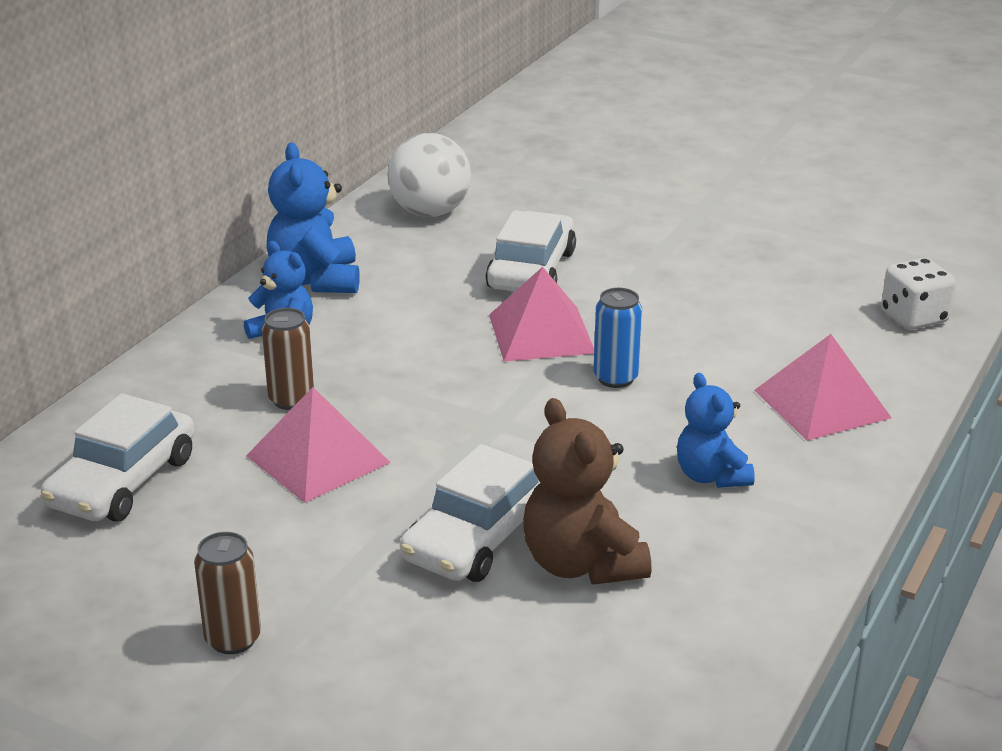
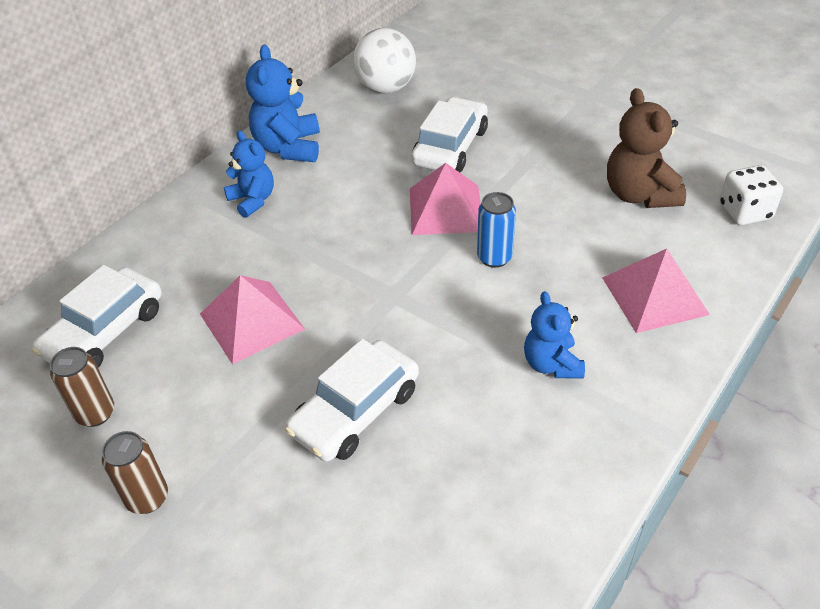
camera: 10 degrees right, 15 degrees up
brown can [262,308,314,410] -> brown can moved to [50,347,114,427]
brown teddy bear [523,398,651,585] -> brown teddy bear moved to [607,88,686,208]

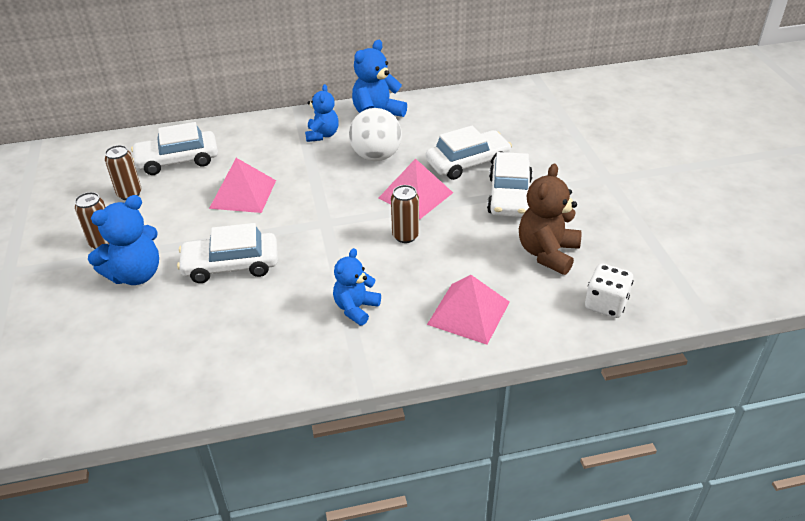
camera: 40 degrees right, 5 degrees down
white ball [353,28,416,94] -> white ball moved to [349,108,402,161]
blue can [477,192,516,268] -> brown can [391,185,419,243]
none -> blue teddy bear [88,195,159,285]
none -> white car [487,152,533,217]

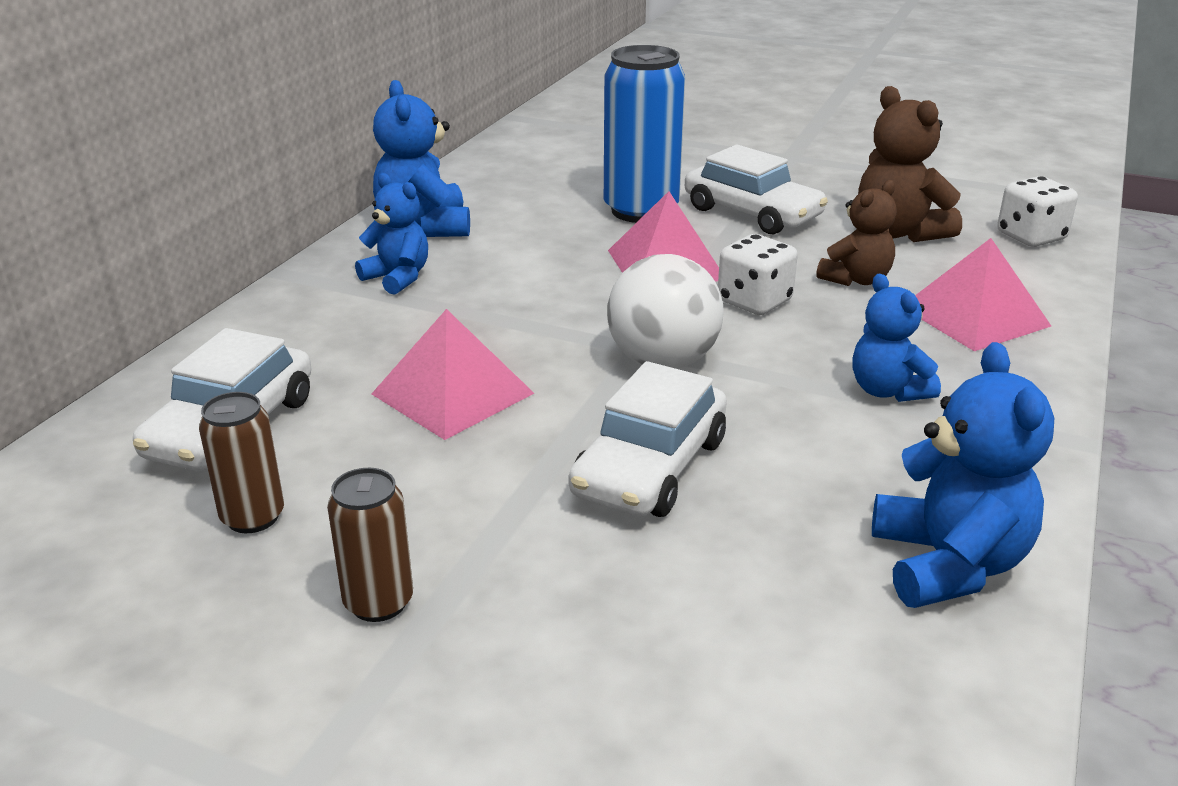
camera: 55 degrees left, 10 degrees down
blue teddy bear [88,195,159,285] -> blue teddy bear moved to [872,342,1054,608]
white ball [349,108,402,161] -> white ball moved to [607,254,724,369]
brown can [391,185,419,243] -> white dice [718,234,798,315]
white car [426,126,512,180] -> blue can [604,45,685,223]
none -> brown teddy bear [816,180,897,286]

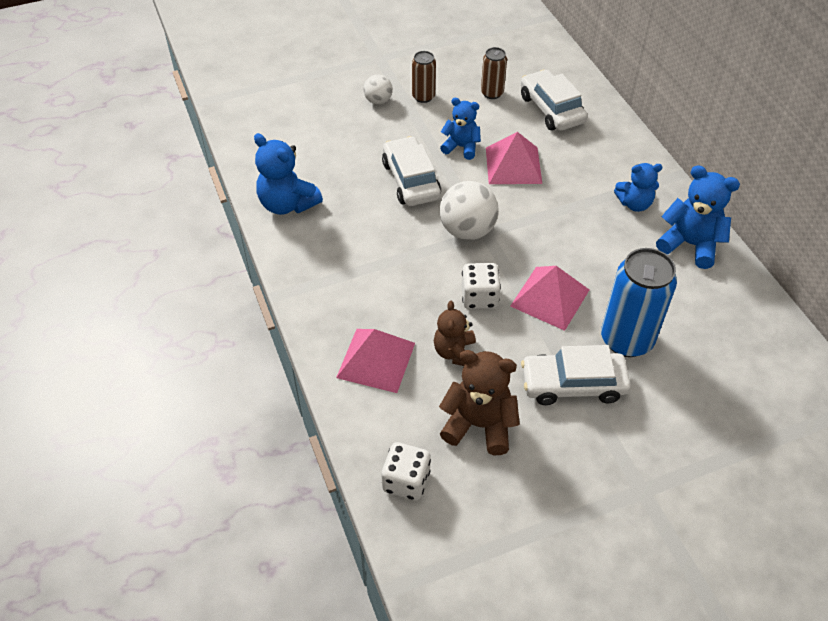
camera: 135 degrees right, 20 degrees up
blue teddy bear [852,274,941,402] -> blue teddy bear moved to [440,98,481,160]
none -> white ball [363,74,393,104]

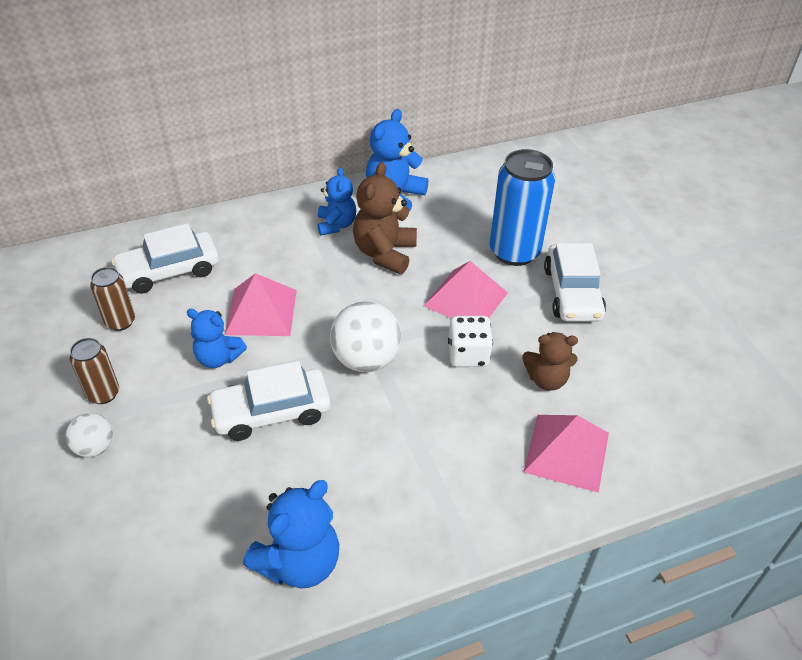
camera: 90 degrees left, 5 degrees down
white dice [381,442,431,501] -> none
brown teddy bear [439,350,520,455] -> brown teddy bear moved to [353,162,417,274]
blue teddy bear [440,98,481,160] -> blue teddy bear turned 90 degrees counterclockwise [187,309,247,368]

